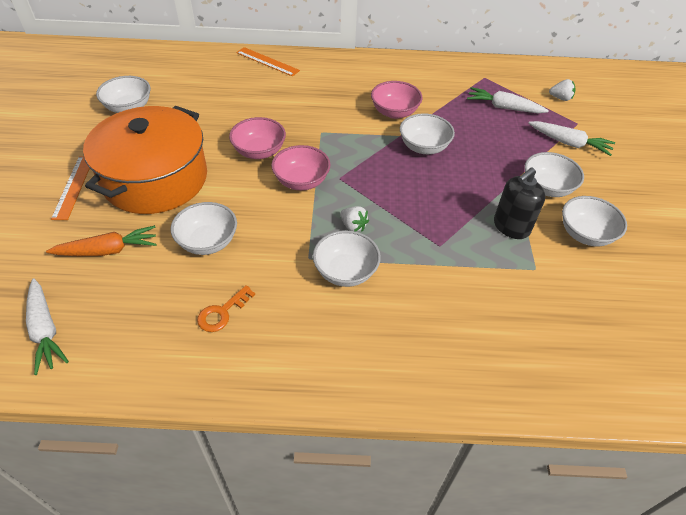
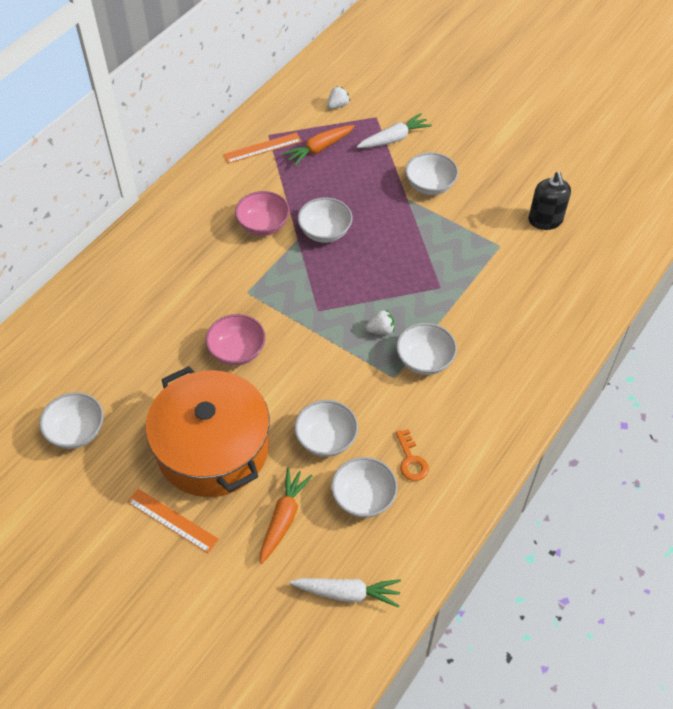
camera: 55 degrees left, 5 degrees up
orange ruler [236,47,300,76] -> orange ruler moved to [223,133,302,164]
pink bowl [271,145,331,190] -> none
white carrot [467,87,549,113] -> orange carrot [282,125,355,166]
black soap dispenser [494,167,545,239] -> black soap dispenser moved to [528,172,571,230]
white bowl [562,196,627,246] -> white bowl moved to [331,457,398,518]

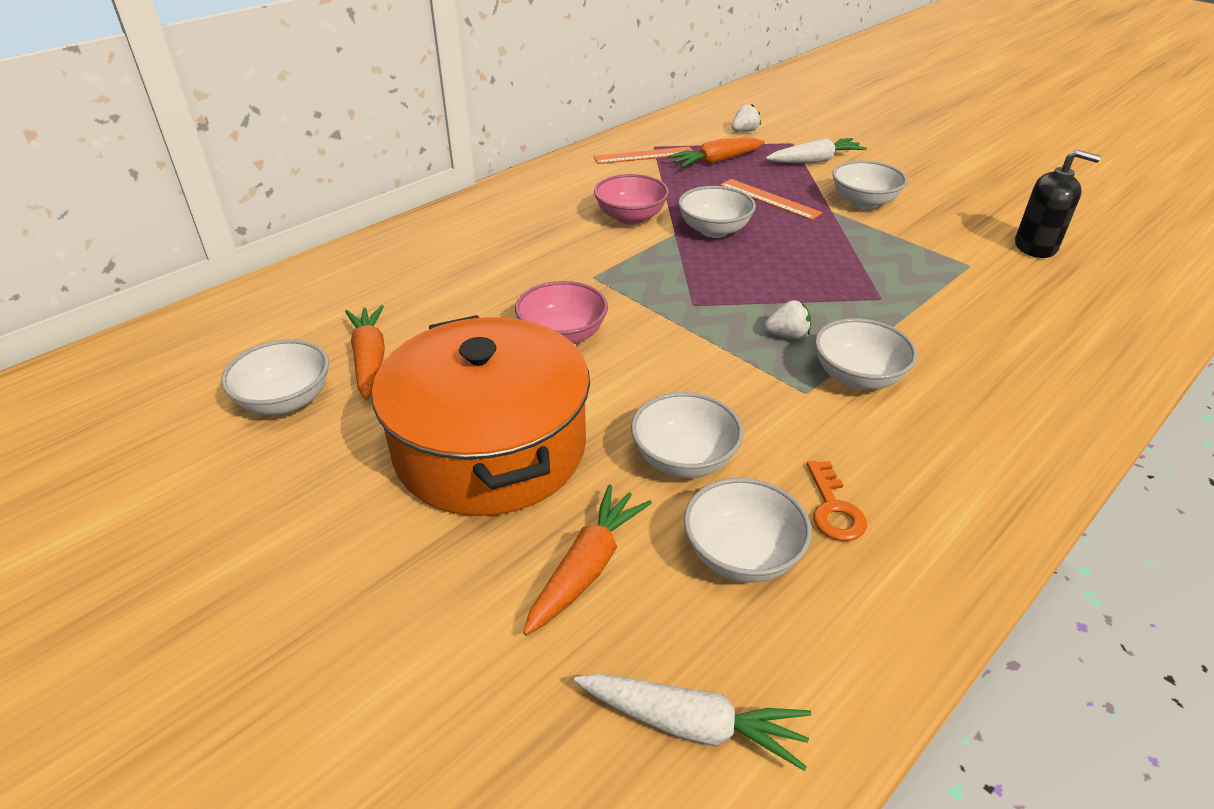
camera: 10 degrees right, 15 degrees down
orange ruler [127,489,219,553] -> orange ruler moved to [720,179,823,220]
black soap dispenser [528,172,571,230] -> black soap dispenser turned 75 degrees counterclockwise [1015,150,1101,258]
none -> orange carrot [345,305,385,400]

